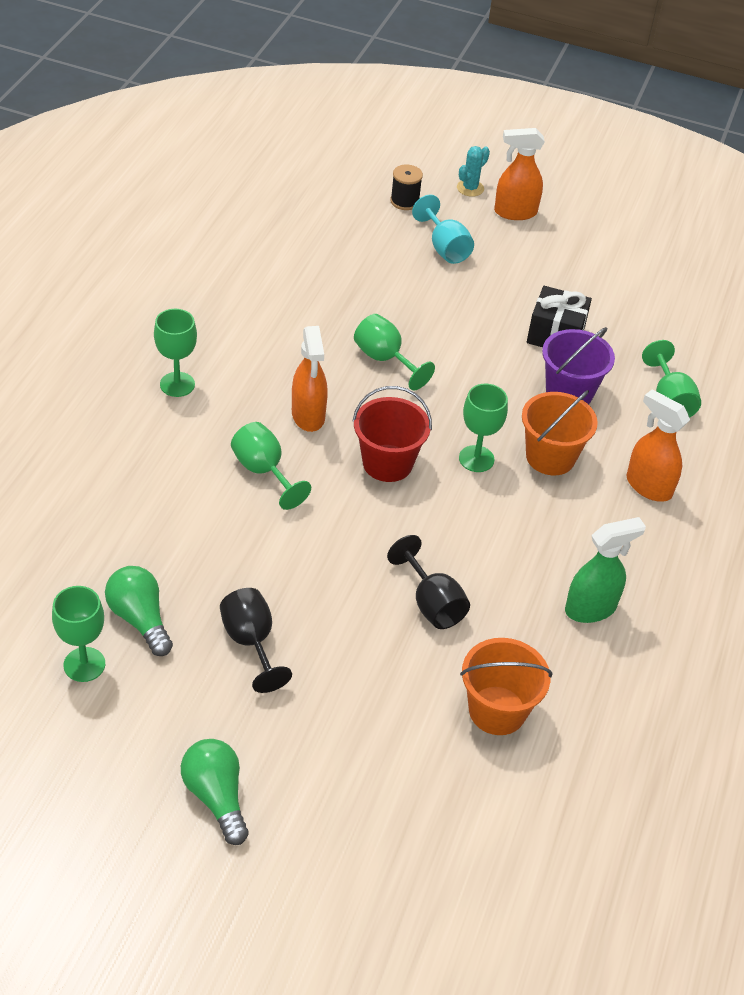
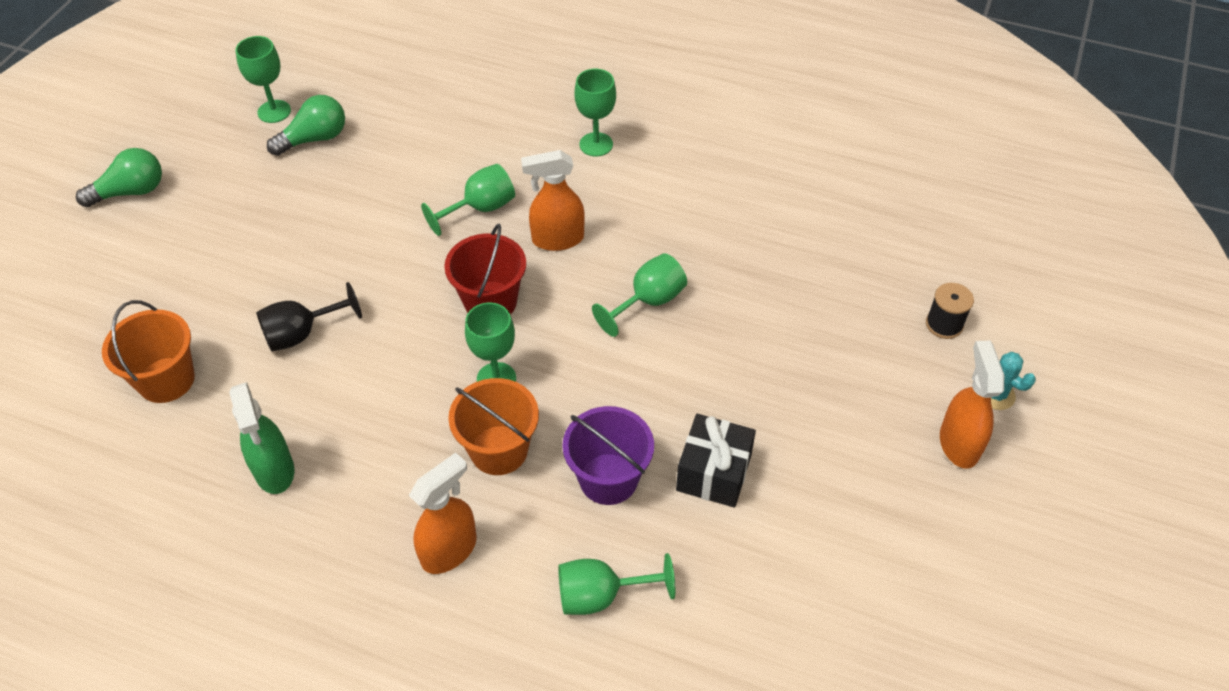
camera: 95 degrees right, 5 degrees up
black goblet [220,588,292,693] -> none
turquoise goblet [412,195,474,264] -> none

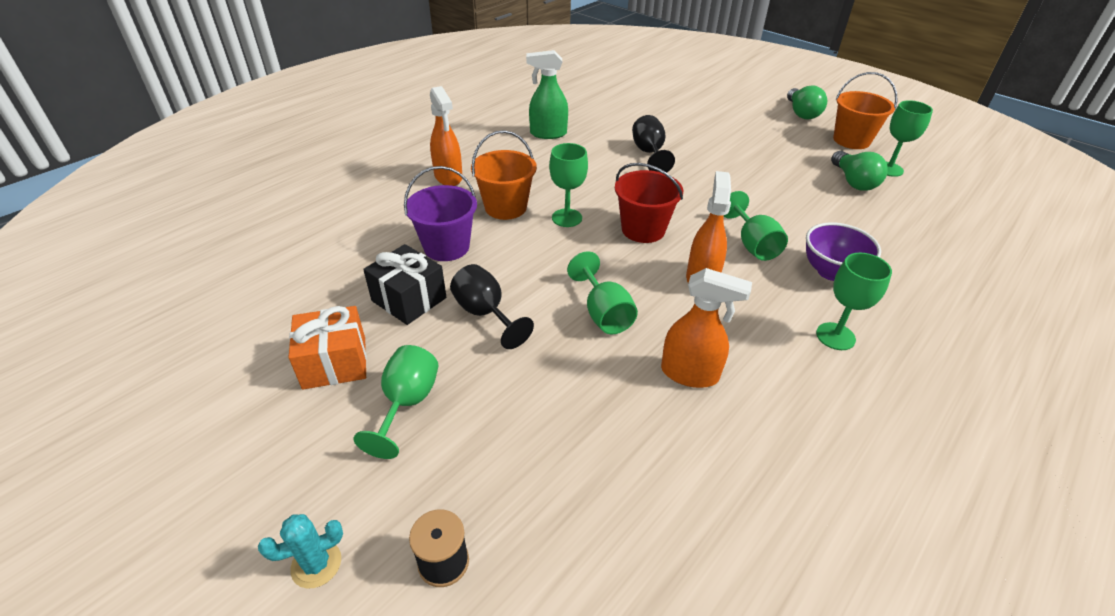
camera: 110 degrees right, 10 degrees down
orange bucket [102,300,195,403] -> orange bucket moved to [833,72,898,149]
green goblet [558,553,675,615] -> green goblet moved to [354,345,439,459]
orange spray bottle [940,341,1004,469] -> orange spray bottle moved to [661,268,752,388]
none -> orange gift [288,306,367,390]
none -> black goblet [450,264,534,349]
none -> purple bowl [806,222,881,281]

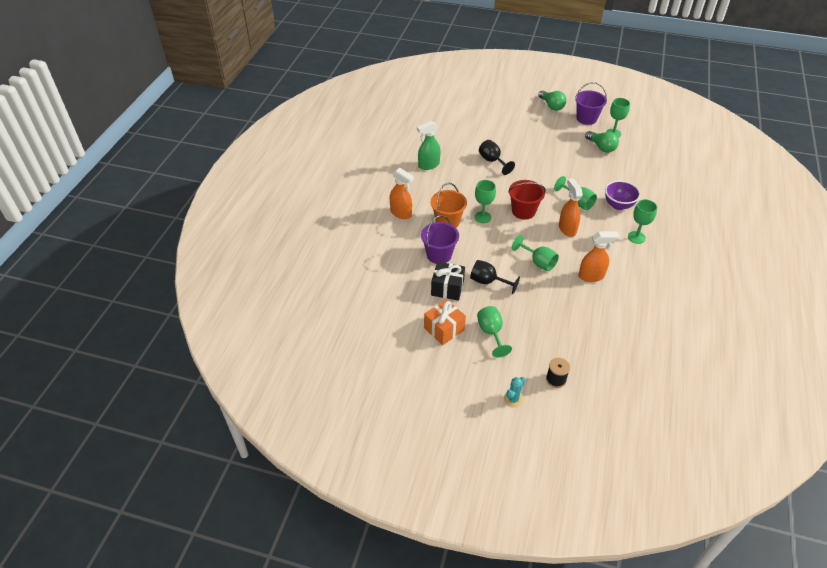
camera: 25 degrees left, 5 degrees up
orange bucket [833,72,898,149] -> purple bucket [575,82,607,125]

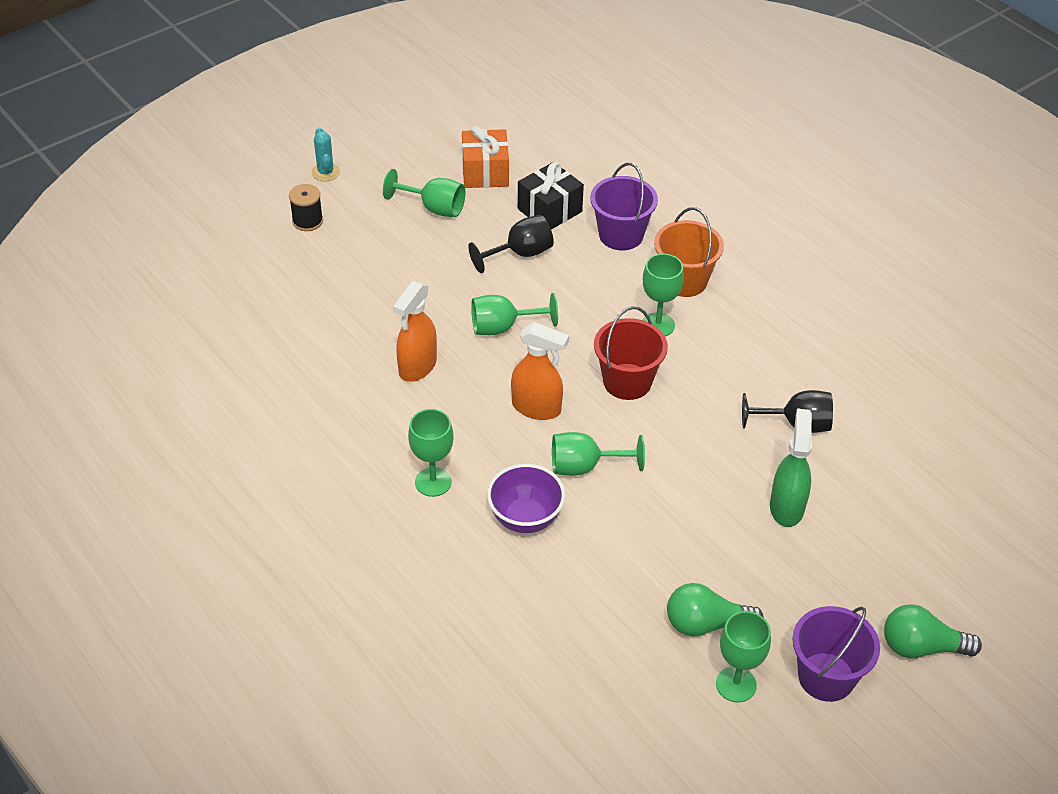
camera: 125 degrees right, 0 degrees up
orange spray bottle [390,168,414,219] -> none
green spray bottle [417,121,440,170] -> green spray bottle moved to [770,408,813,527]

